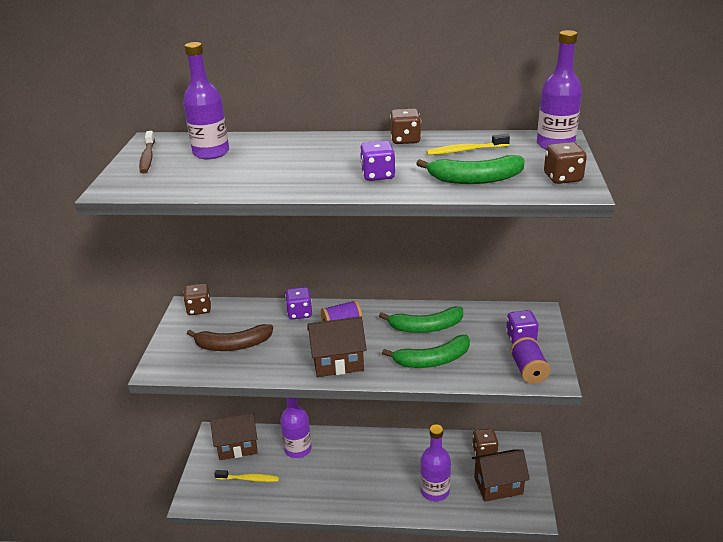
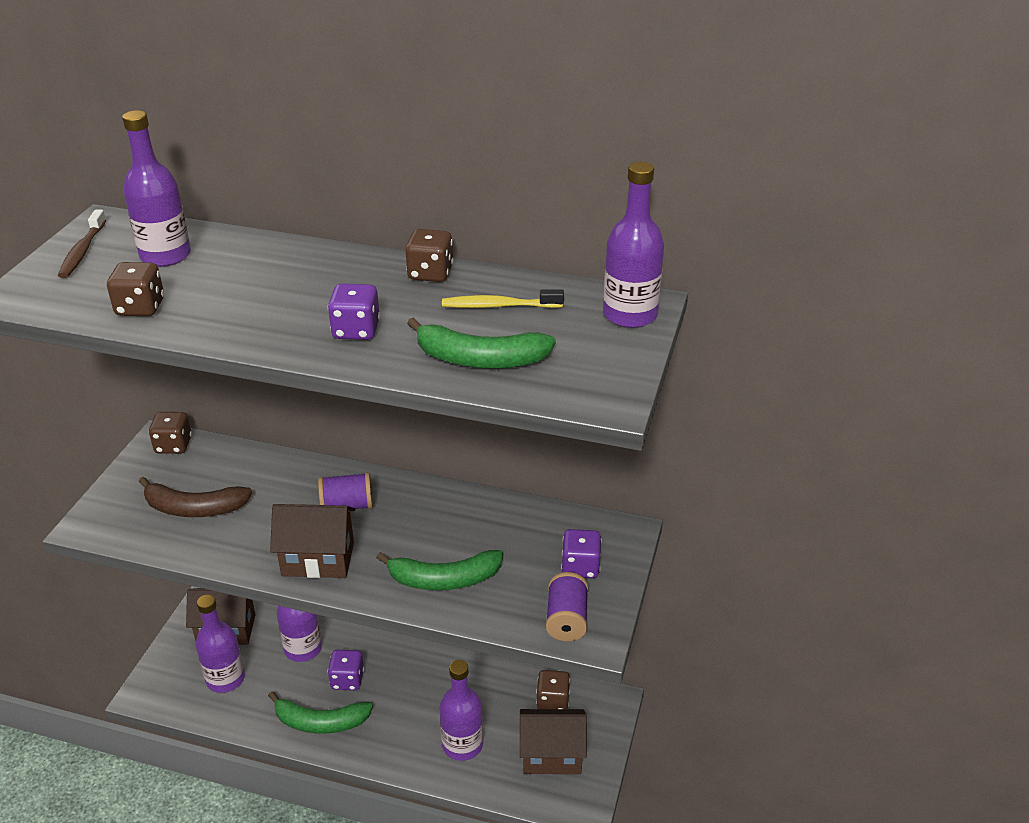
camera: 10 degrees right, 5 degrees up
yellow toothbrush [215,470,279,482] -> purple bottle [196,595,245,693]
purple dice [285,287,312,320] -> purple dice moved to [328,650,364,690]
green banana [379,306,463,333] -> green banana moved to [268,691,373,734]
brown dice [544,142,587,184] -> brown dice moved to [107,262,164,316]

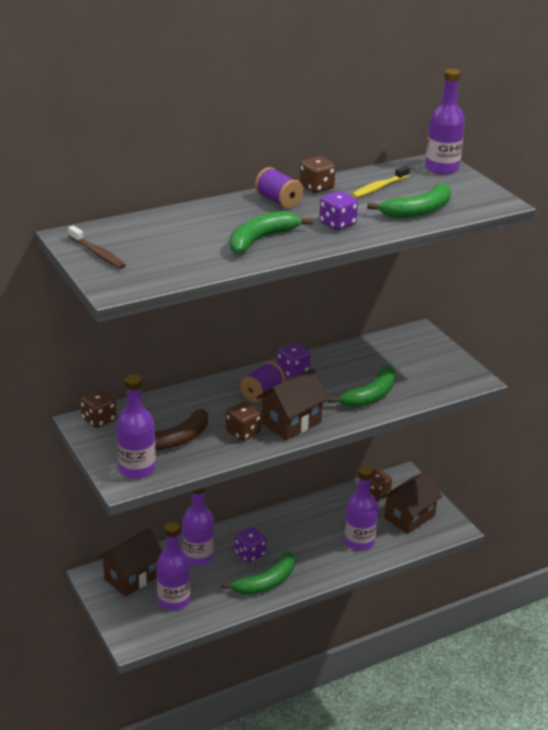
camera: 45 degrees left, 5 degrees down
brown dice [107,262,164,316] -> brown dice moved to [226,401,261,441]
purple bottle [122,110,191,267] -> purple bottle moved to [116,374,156,479]
purple spool [546,572,588,641] -> purple spool moved to [255,167,303,209]
purple dice [561,529,602,578] -> purple dice moved to [277,343,310,378]
none -> green banana [230,211,313,254]

